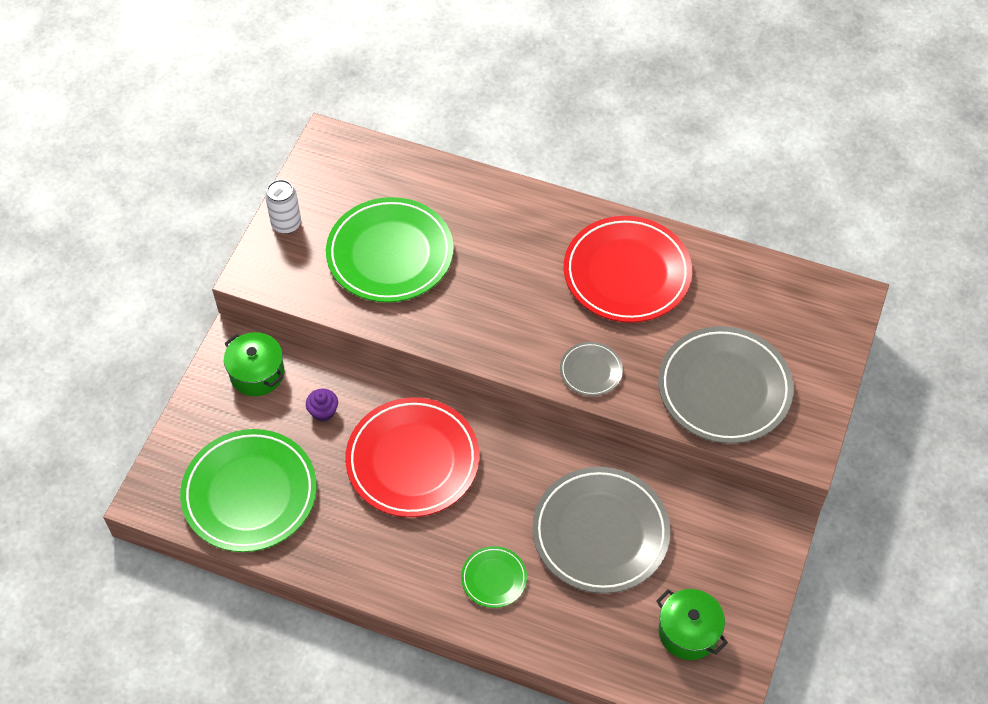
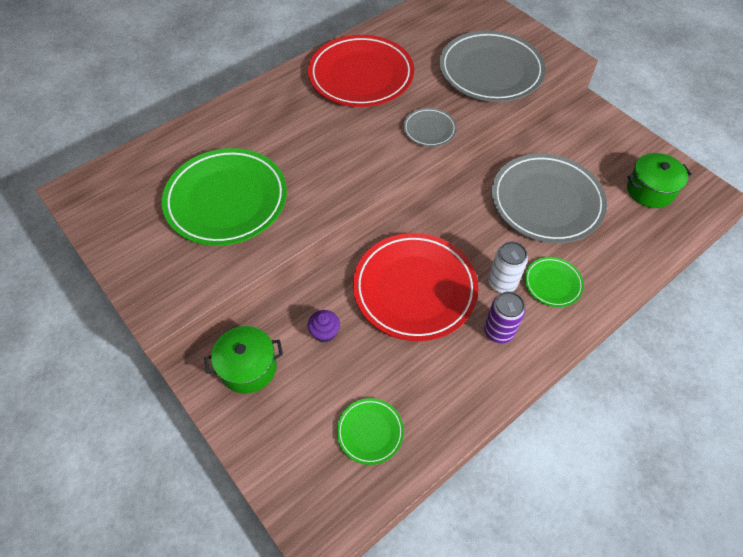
camera: 60 degrees left, 0 degrees up
green plate [180,429,317,552] -> green plate [337,398,404,465], size x0.47
white can [265,179,301,234] -> white can moved to [488,241,528,293]
none -> purple can [484,291,525,343]

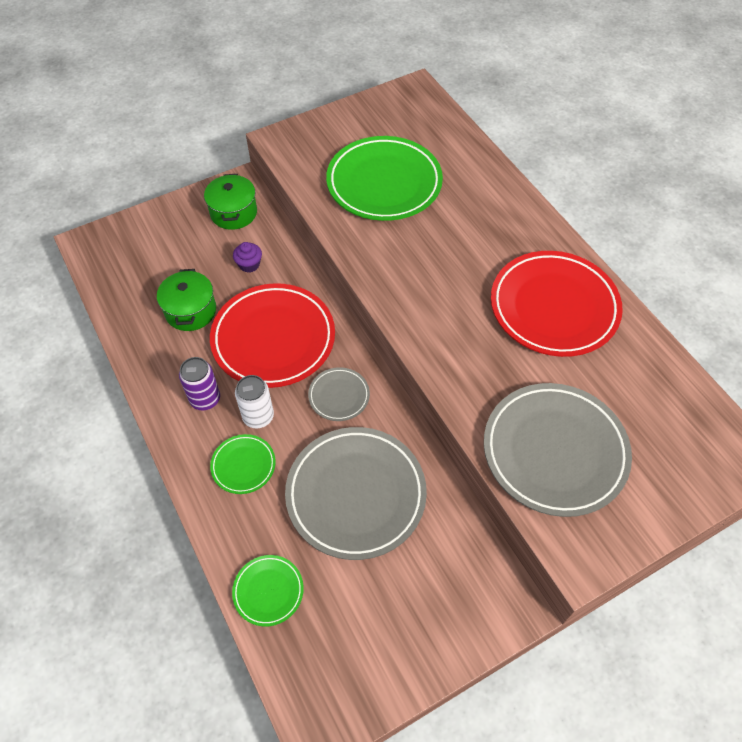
camera: 100 degrees right, 0 degrees up
green plate [337,398,404,465] -> green plate moved to [232,555,304,627]
grey plate [403,108,457,147] -> grey plate moved to [308,367,370,421]
green pot [627,153,692,208] -> green pot moved to [157,269,216,331]

